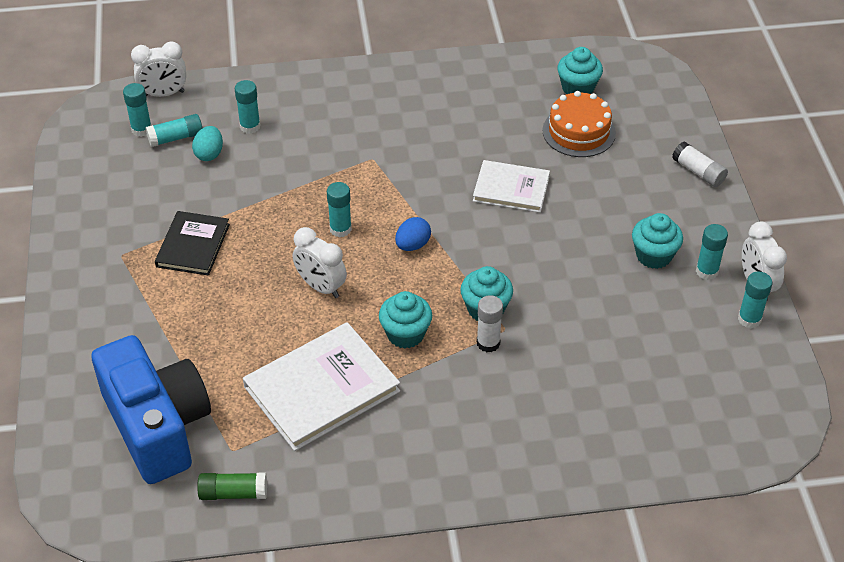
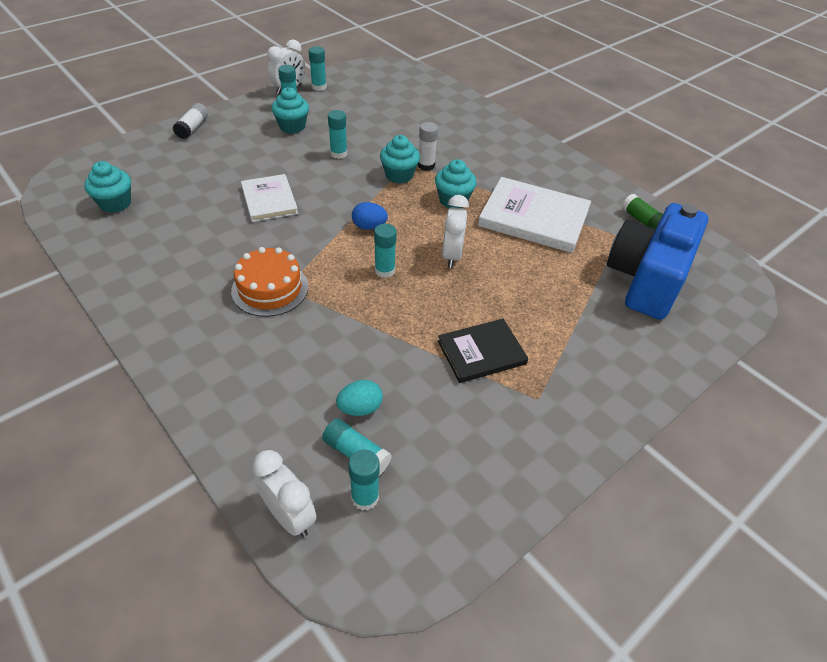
camera: 125 degrees left, 0 degrees up
turquoise glue stick [235,80,261,134] -> turquoise glue stick moved to [328,110,347,159]
orange cake [542,91,616,157] -> orange cake moved to [231,247,308,317]

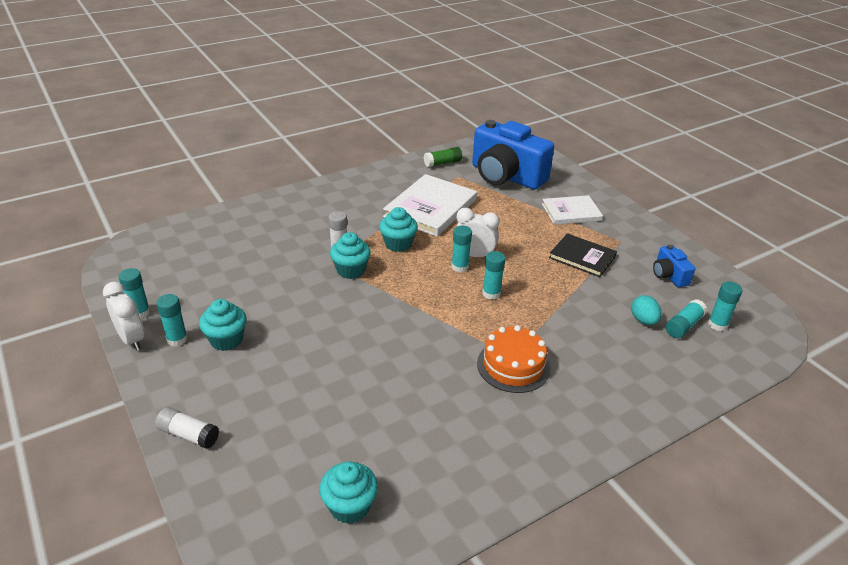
camera: 80 degrees left, 10 degrees down
white book [241,174,298,222] -> white book moved to [542,195,603,225]
white clock [252,450,317,537] -> none
turquoise glue stick [328,110,347,159] -> turquoise glue stick moved to [452,226,472,272]
blue egg [352,202,388,230] -> none
black book [438,319,528,383] -> black book turned 45 degrees counterclockwise [549,233,617,277]
none -> blue camera [653,245,695,287]

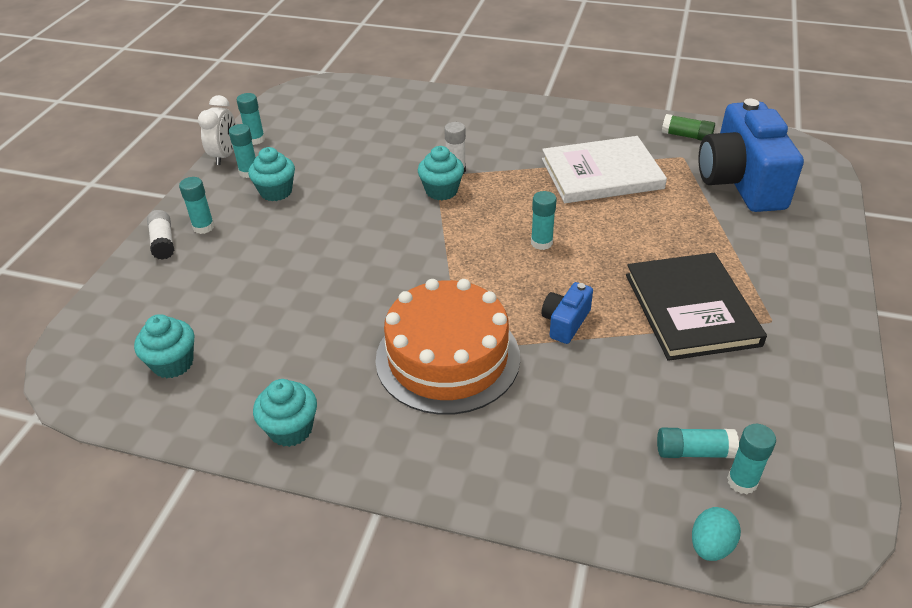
camera: 50 degrees right, 5 degrees up
turquoise cupcake [379,207,418,252] -> turquoise cupcake moved to [253,379,317,447]
white clock [456,208,499,257] -> none
orange cake [477,325,550,393] -> orange cake [376,279,520,415], size x1.60
turquoise glue stick [482,251,506,300] -> turquoise glue stick moved to [179,177,215,234]
white book [542,195,603,225] -> none
black book [549,233,617,277] -> black book [626,253,767,361], size x1.61
turquoise egg [631,295,661,325] -> turquoise egg moved to [692,507,741,561]
blue camera [653,245,695,287] -> blue camera moved to [541,282,593,344]

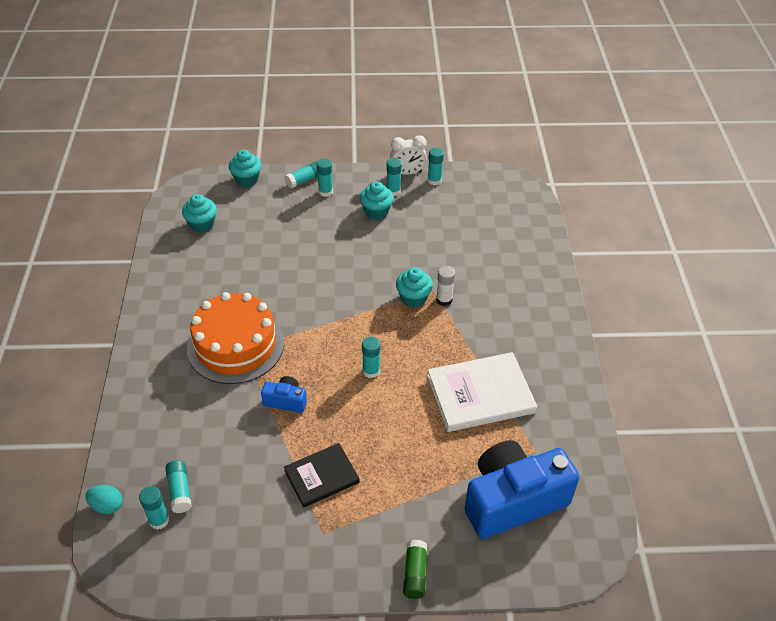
camera: 70 degrees right, 5 degrees up
white glue stick [147,210,174,260] -> turquoise glue stick [285,161,318,188]
turquoise cupcake [253,379,317,447] -> turquoise cupcake moved to [229,150,261,187]
white book [542,136,667,203] -> white book turned 75 degrees counterclockwise [427,352,537,432]
black book [626,253,767,361] -> black book [284,443,360,508], size x0.62
green glue stick [662,114,715,141] -> green glue stick moved to [403,540,427,599]

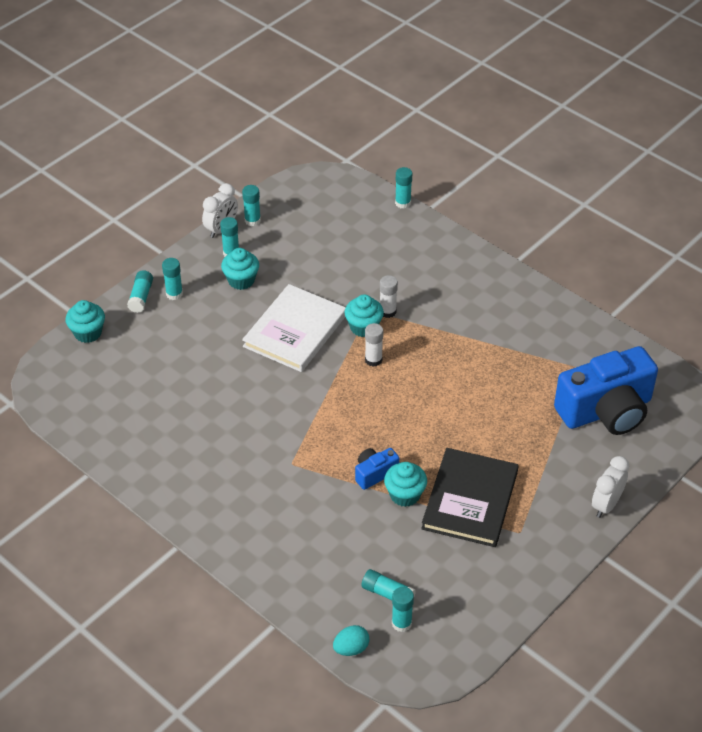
camera: 45 degrees left, 0 degrees up
turquoise cupcake [182,194,217,233] -> turquoise cupcake moved to [384,462,427,507]
orange cake [187,292,284,384] -> none
black book [284,443,360,508] -> black book [421,448,519,547], size x1.61
turquoise glue stick [362,336,380,378] -> turquoise glue stick moved to [395,167,412,209]
green glue stick [403,540,427,599] -> white clock [592,456,629,518]
white book [427,352,537,432] -> white book moved to [242,284,346,372]
blue camera [465,440,580,539] -> blue camera turned 135 degrees counterclockwise [554,346,658,435]
none -> white glue stick [365,323,383,367]

